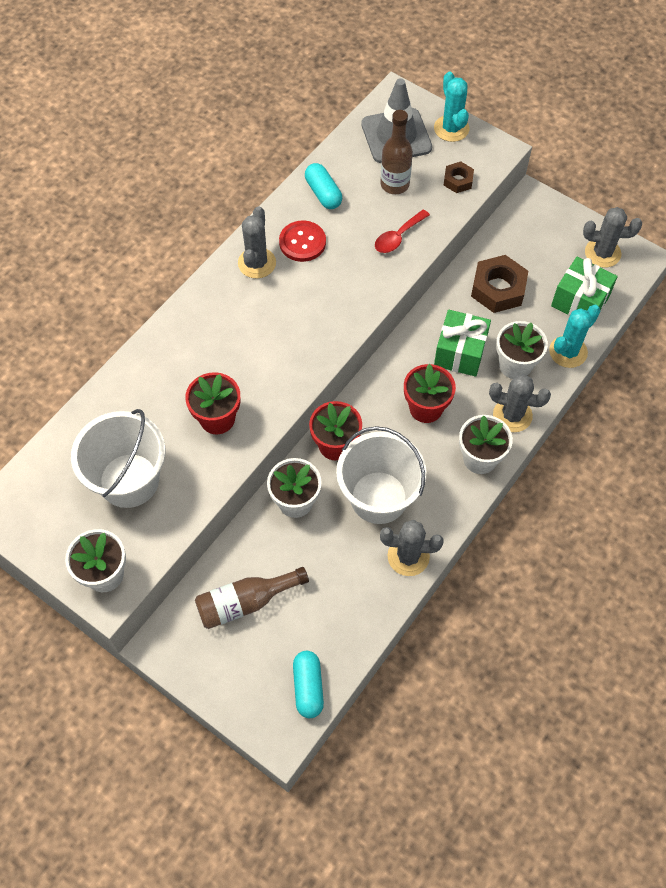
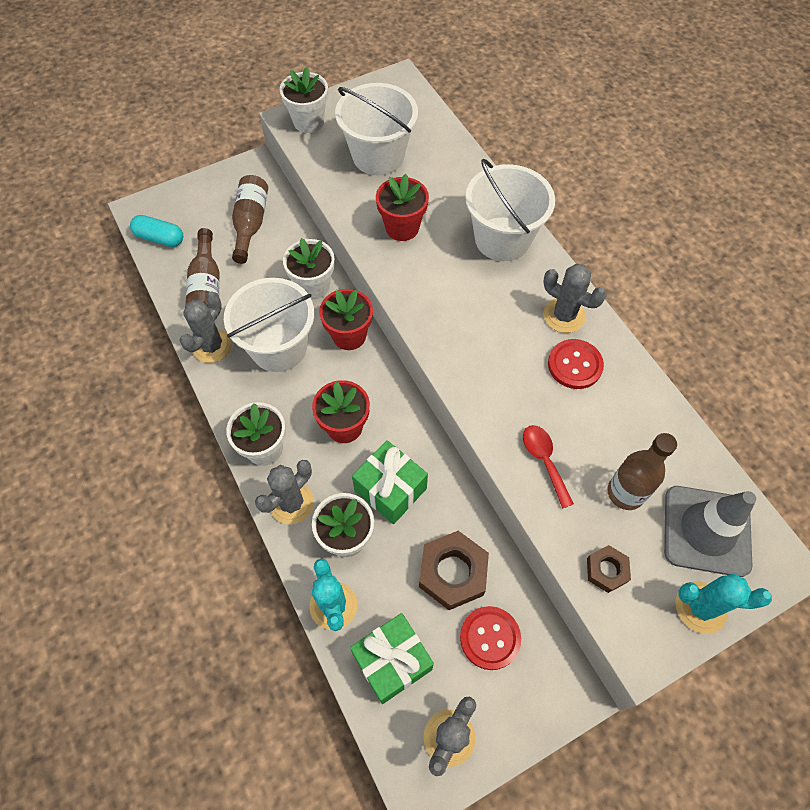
camera: 115 degrees right, 0 degrees up
turquoise capsule [305,163,342,209] -> none
none -> brown bottle [186,228,219,307]
none -> red button [460,606,521,670]
none -> white bucket [465,159,555,261]

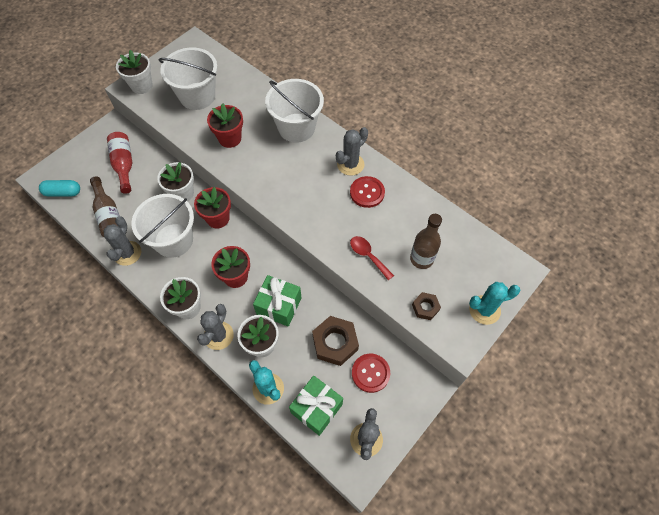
camera: 20 degrees left, 0 degrees up
brown bottle [232,175,268,264] -> red bottle [107,132,132,194]
grey cactus [543,264,607,333] -> grey cactus turned 60 degrees counterclockwise [336,127,368,176]
grey traffic cone [664,486,756,577] -> none

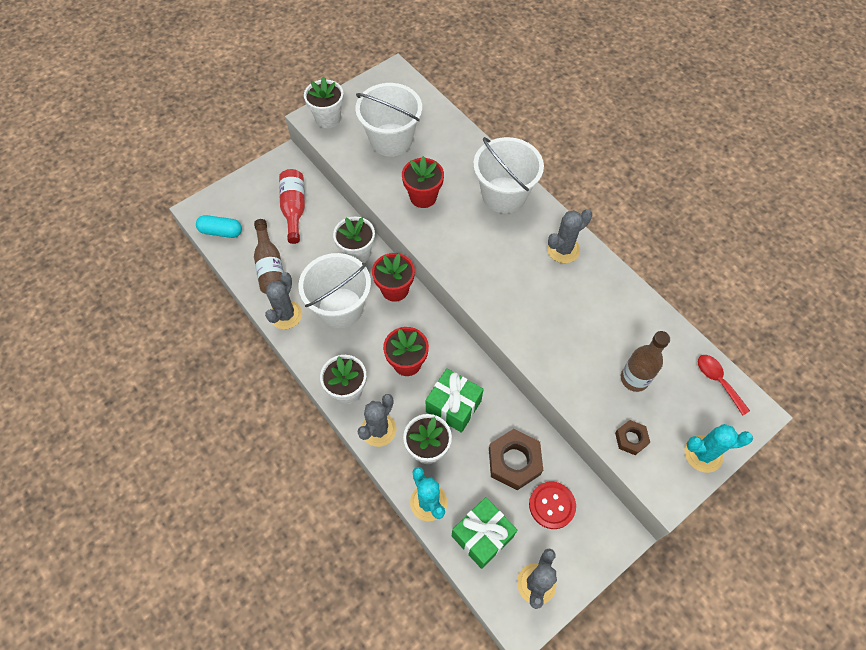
camera: 10 degrees right, 0 degrees up
red button [350,176,385,208] -> none
red spoon [350,236,394,280] -> red spoon moved to [698,355,750,415]

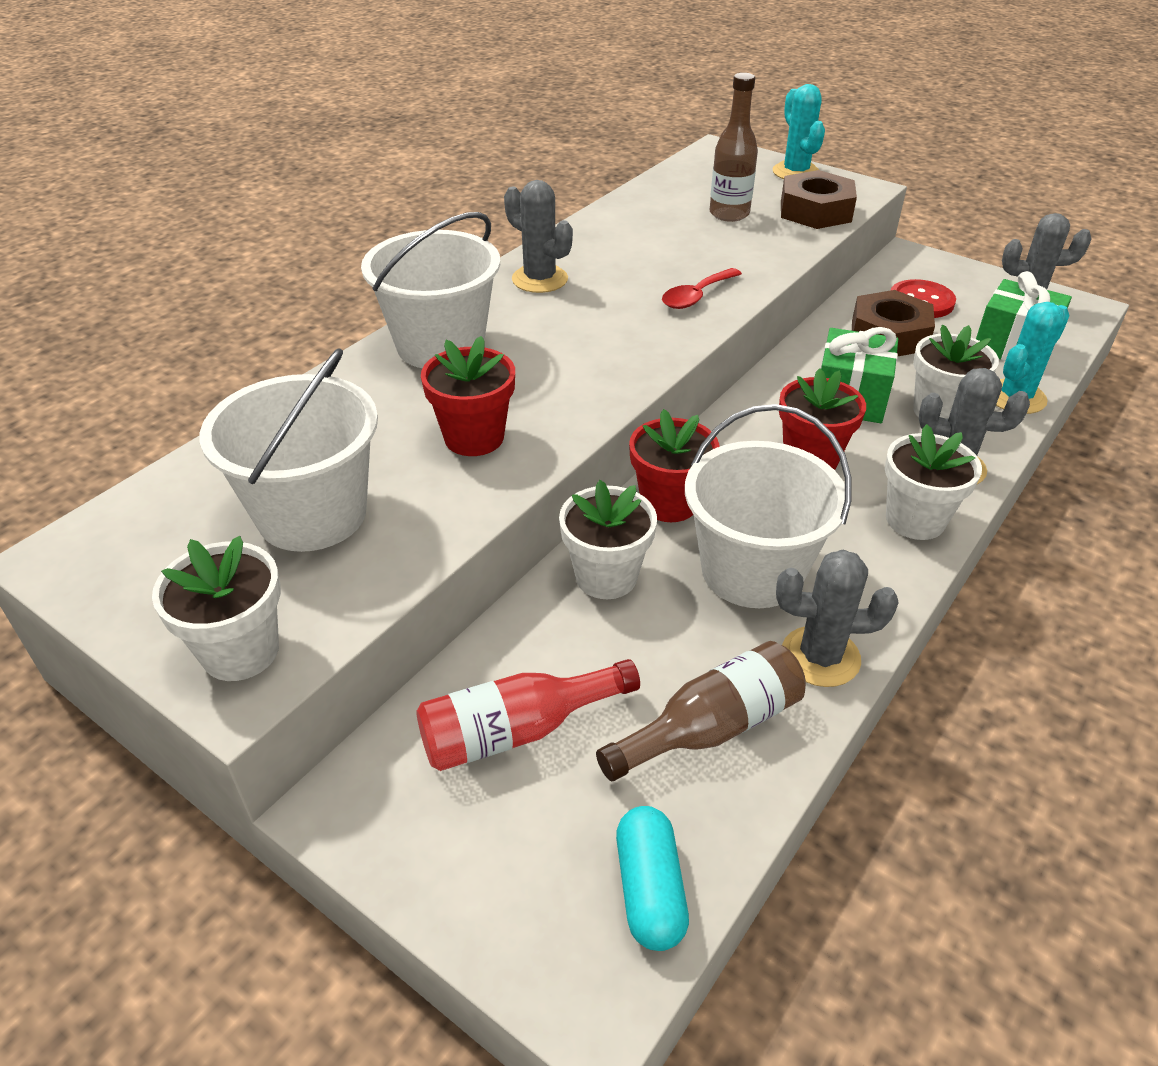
camera: 105 degrees left, 20 degrees down
brown nut [615,420,650,455] -> brown nut [781,170,857,229], size x1.79
red spoon [698,355,750,415] -> red spoon moved to [662,268,742,309]

